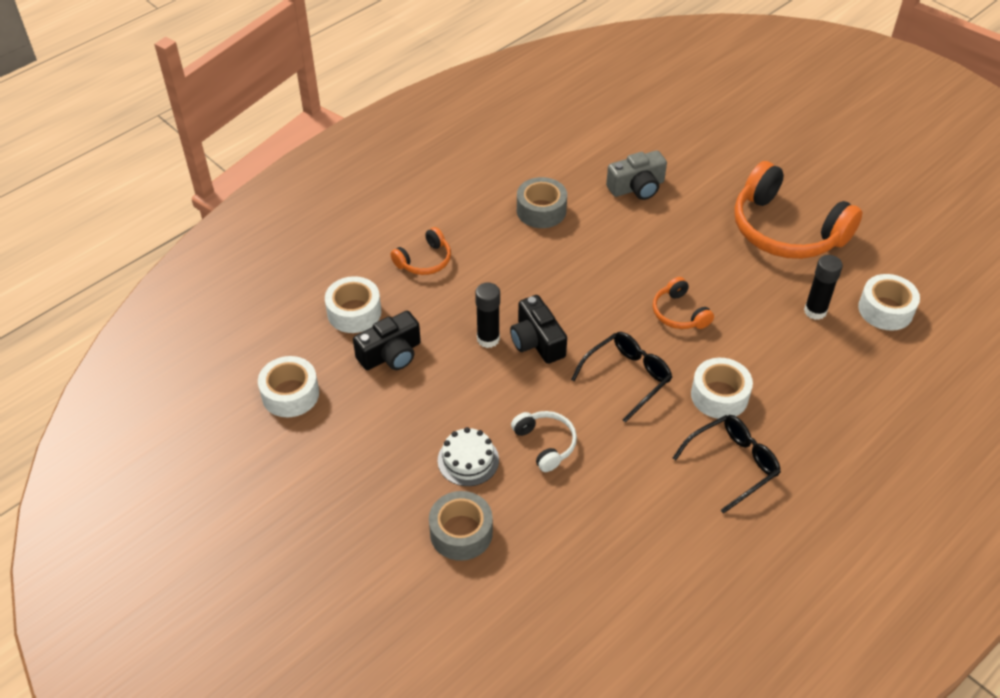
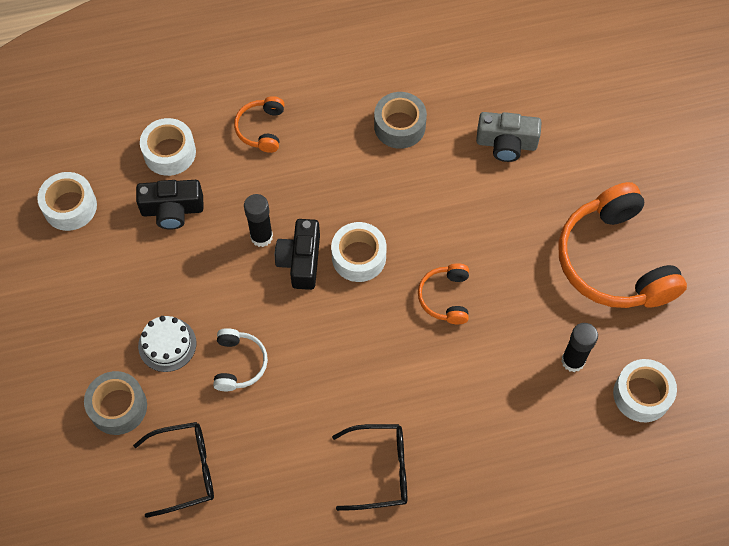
camera: 30 degrees right, 15 degrees up
orange headphones [391,227,451,275] -> orange headphones turned 105 degrees clockwise [234,96,285,153]
black glasses [571,332,672,423] -> black glasses moved to [133,422,214,518]
white tape [691,358,753,419] -> white tape moved to [331,222,387,282]

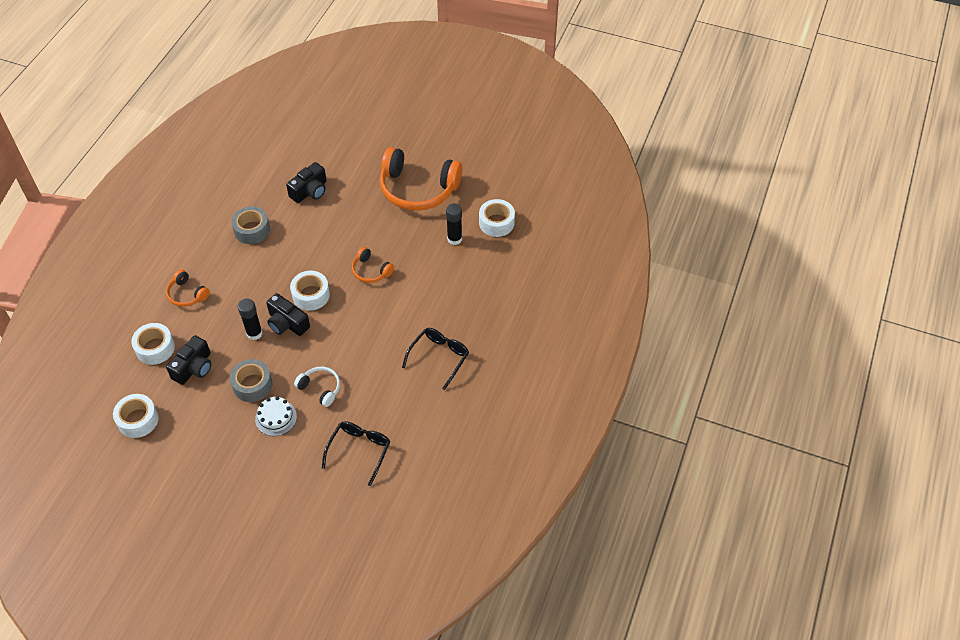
camera: 55 degrees left, 10 degrees down
grey tape [84,371,147,435] -> grey tape moved to [230,359,273,402]
grey camera [476,112,542,162] -> black camera [286,162,327,203]

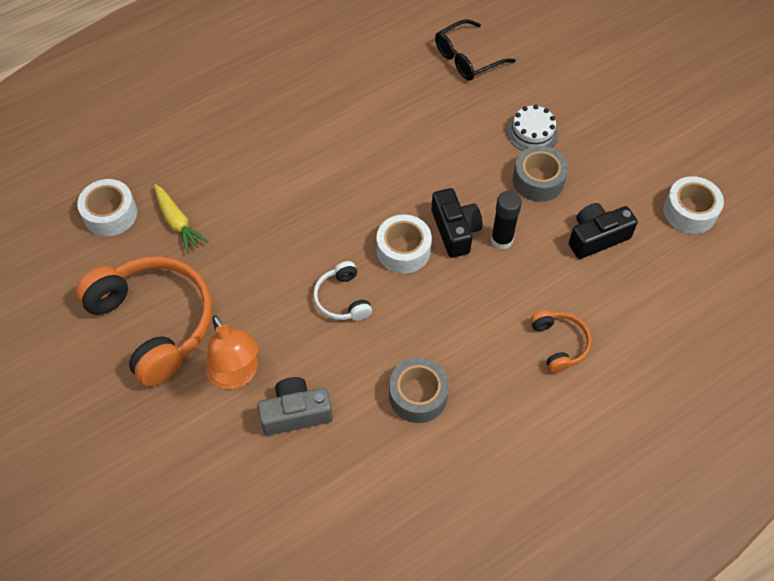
camera: 145 degrees left, 5 degrees up
white tape [131,323,175,365] -> none
black camera [286,162,327,203] -> grey camera [258,377,333,436]
white headphones [294,367,340,407] -> white headphones moved to [313,261,372,321]
orange headphones [352,247,394,283] -> none
black glasses [402,328,469,390] -> none
black glue stick [446,203,462,245] -> yellow carrot [154,184,208,253]
none -> orange lamp [206,315,258,390]

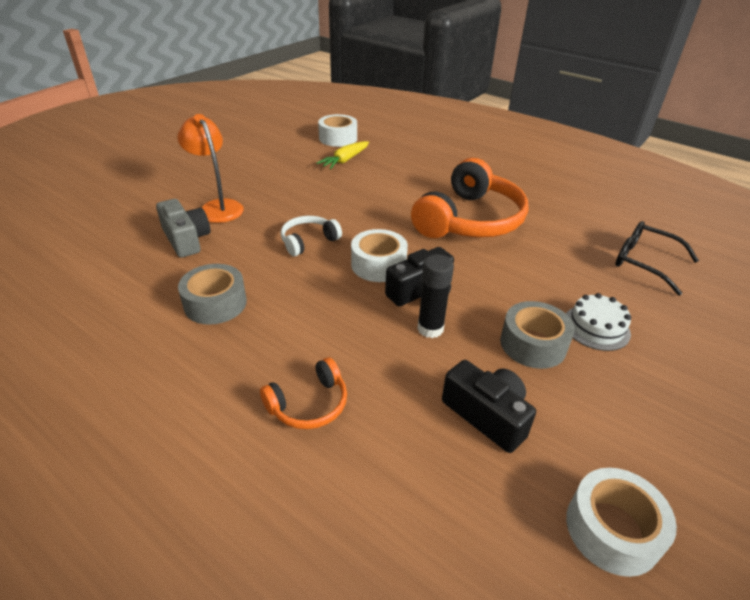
camera: 70 degrees right, 20 degrees down
orange headphones [76,256,212,387] -> orange headphones moved to [411,158,529,238]
orange lamp [206,315,258,390] -> orange lamp turned 105 degrees clockwise [178,114,244,223]

